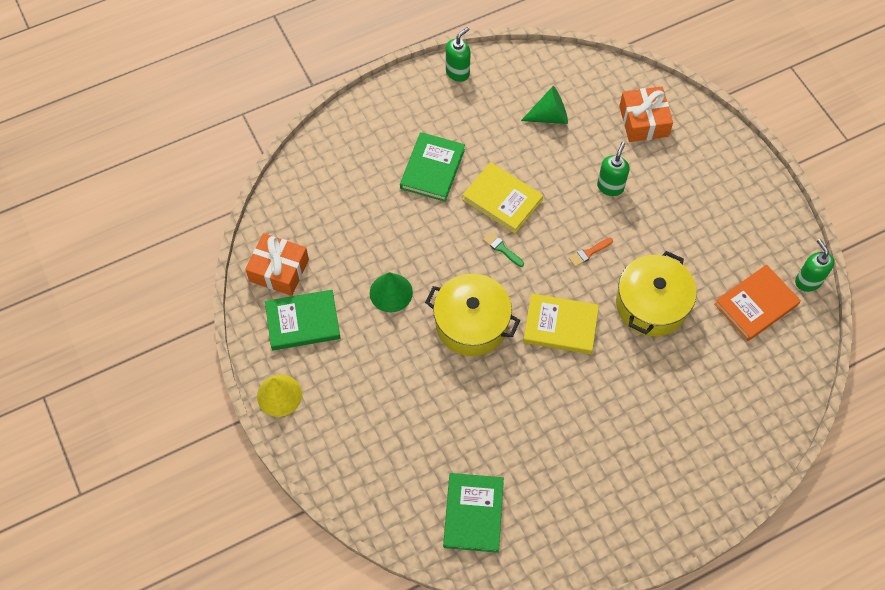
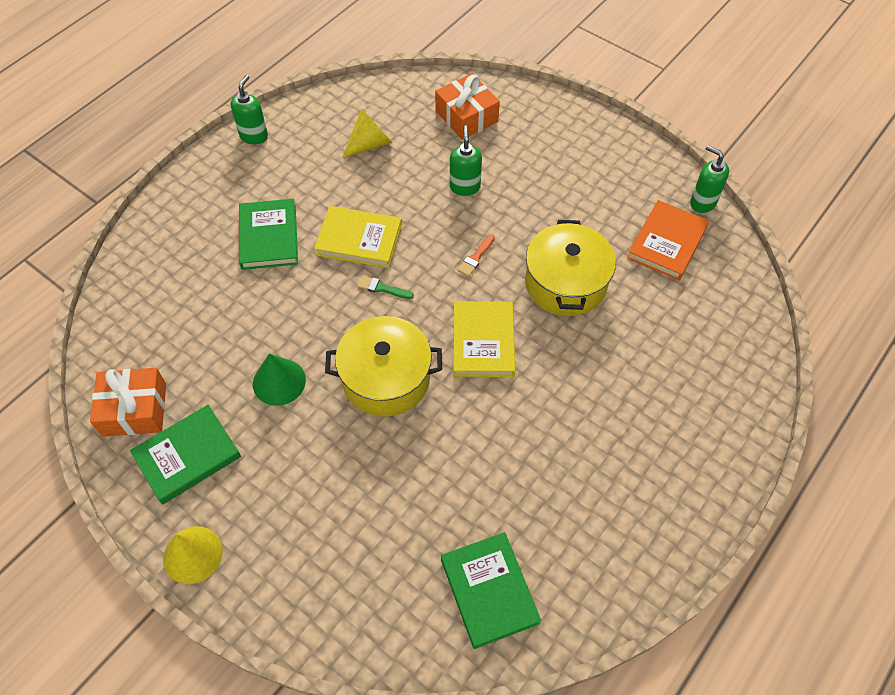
camera: 25 degrees left, 5 degrees down
green cone [521,86,568,124] -> yellow cone [342,109,392,158]
yellow book [523,293,599,354] -> yellow book turned 75 degrees counterclockwise [453,301,515,377]

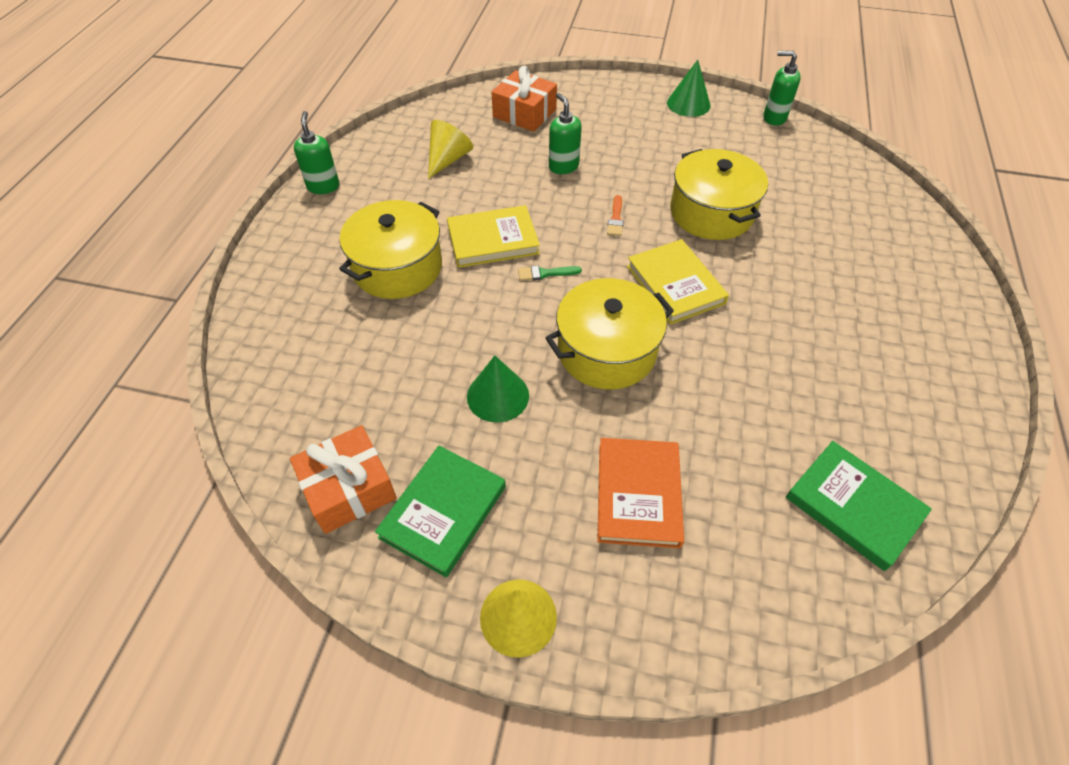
camera: 25 degrees left, 5 degrees down
green book [239,199,298,270] -> yellow pot [339,200,442,299]
orange book [627,200,709,281] -> orange book moved to [597,438,684,548]
none -> green cone [667,60,711,117]

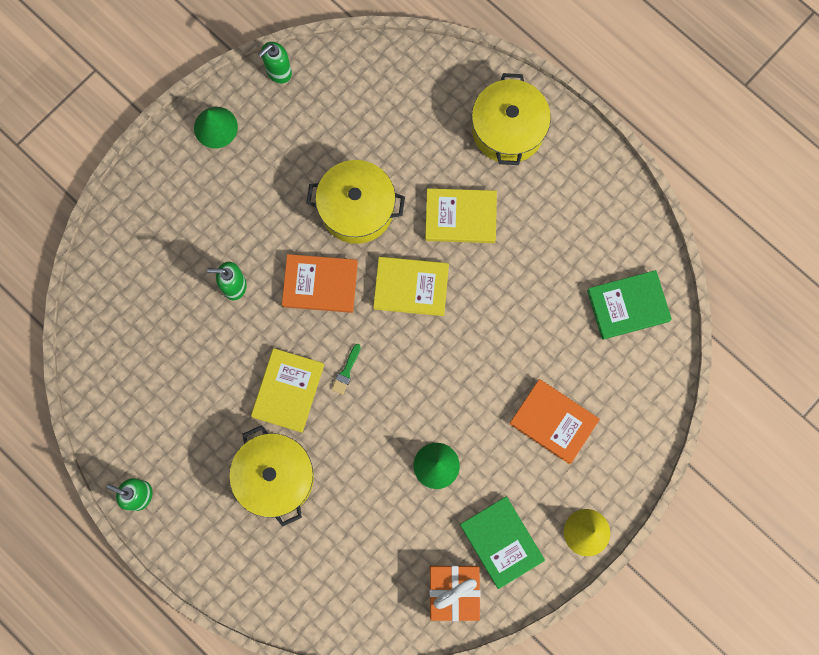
camera: 60 degrees left, 25 degrees up
yellow cone [428,120,473,179] -> none
orange gift [491,66,557,132] -> none
yellow pot [546,278,674,390] -> yellow pot moved to [472,73,551,165]
orange brush [607,195,623,236] -> orange book [282,254,358,313]
none -> yellow book [425,188,497,243]

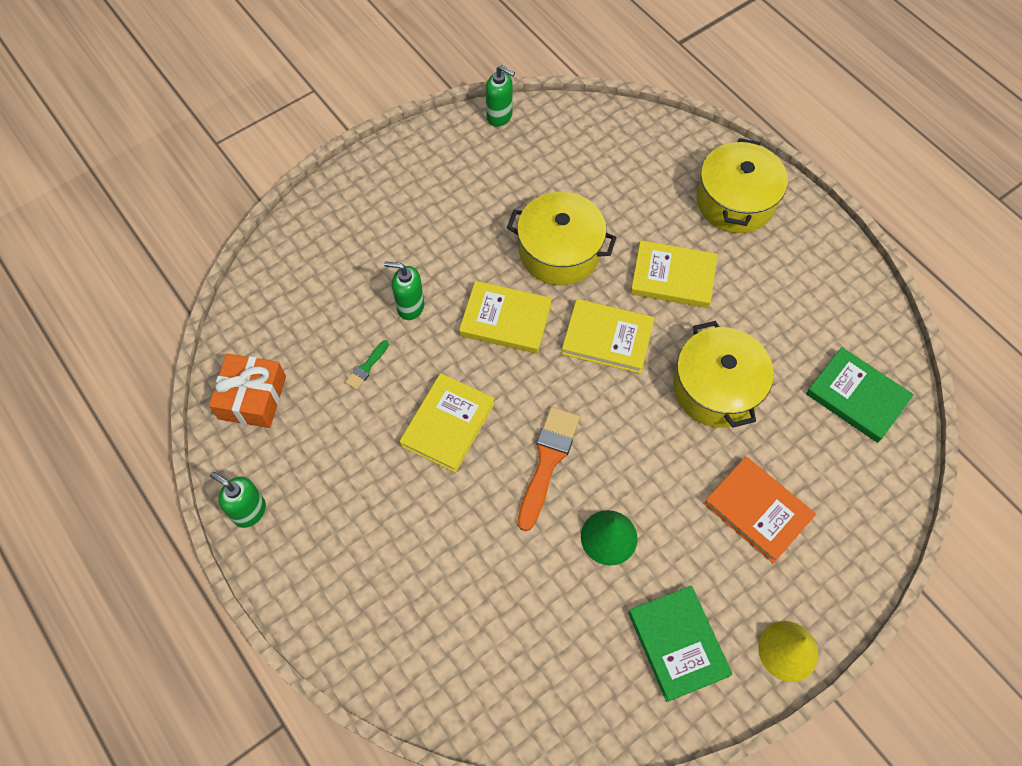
camera: 10 degrees right, 15 degrees down
green cone [194,107,238,148] -> none
yellow pot [229,425,314,527] -> yellow pot moved to [673,321,774,428]
green soap dispenser [258,42,292,83] -> green soap dispenser turned 120 degrees counterclockwise [486,65,515,127]
orange book [282,254,358,313] -> yellow book [459,281,552,354]
green brush [331,344,361,395] -> green brush moved to [345,340,389,390]
orange gift [429,565,480,621] -> orange gift moved to [209,354,286,428]
green book [587,270,672,340] -> green book turned 45 degrees clockwise [806,347,914,443]
none -> orange brush [518,407,580,531]

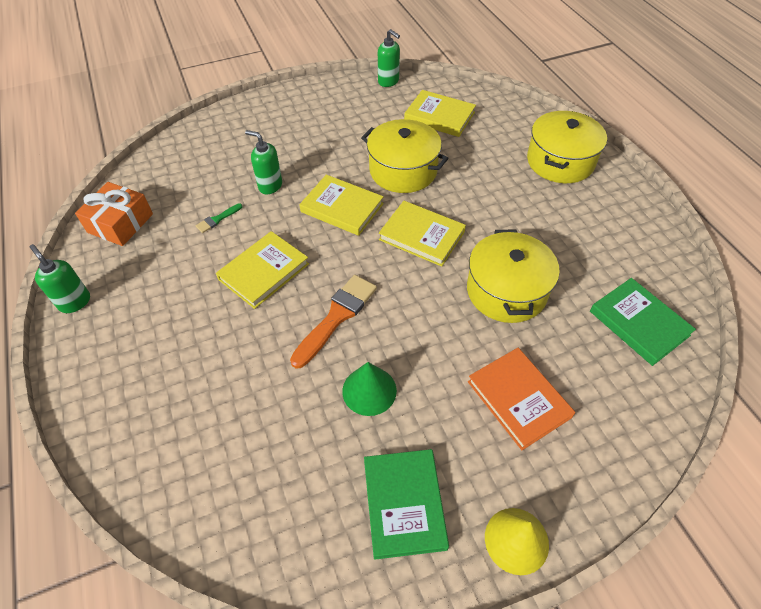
camera: 15 degrees right, 10 degrees down
yellow book [630,240,718,308] -> yellow book moved to [404,90,476,137]

